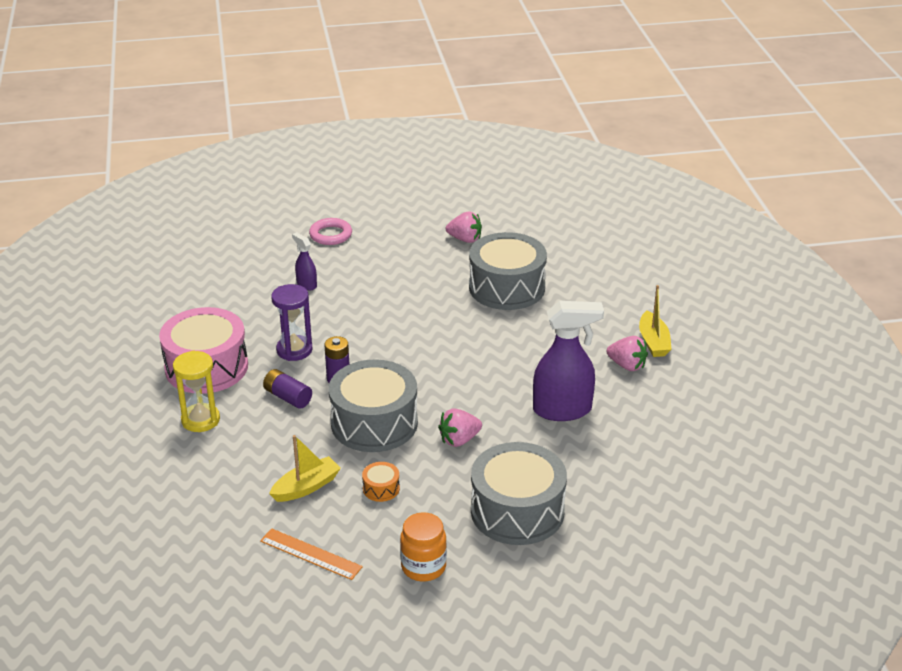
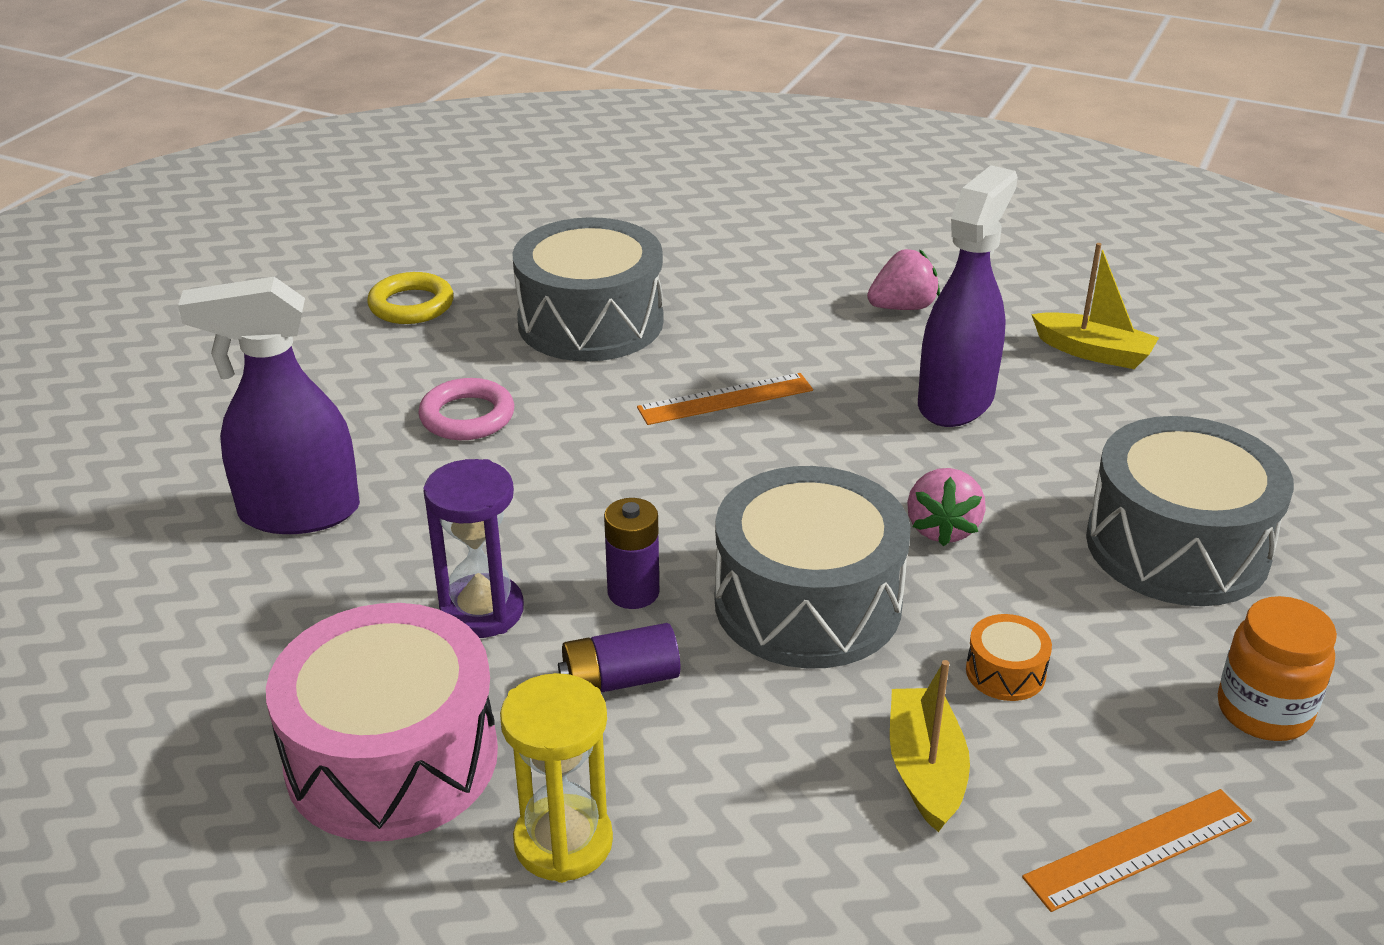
camera: 55 degrees left, 0 degrees up
purple spray bottle [292,232,317,290] -> purple spray bottle [178,277,360,534], size x2.03
pink ring [309,218,352,245] -> pink ring moved to [418,378,514,440]
pink strawberry [446,211,482,243] -> yellow ring [367,272,454,324]
yellow boat [639,285,672,357] -> yellow boat moved to [1031,243,1159,369]
none -> orange ruler [637,373,813,425]

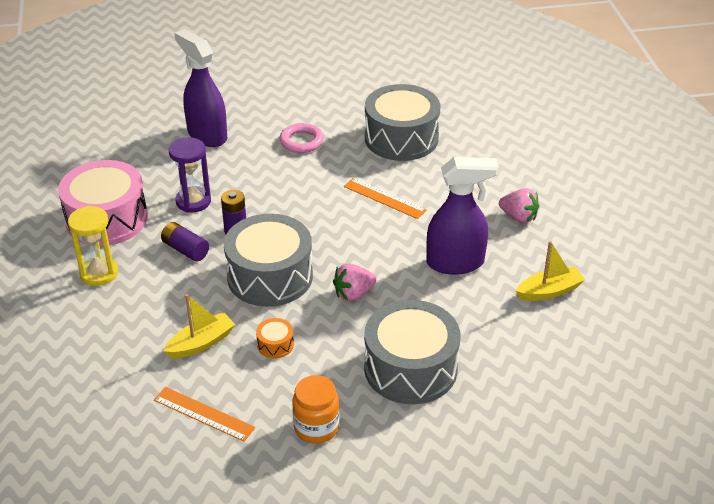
camera: 55 degrees right, 5 degrees up
yellow ring [367,272,454,324] -> none
yellow boat [1031,243,1159,369] -> yellow boat turned 105 degrees counterclockwise [516,241,585,301]

